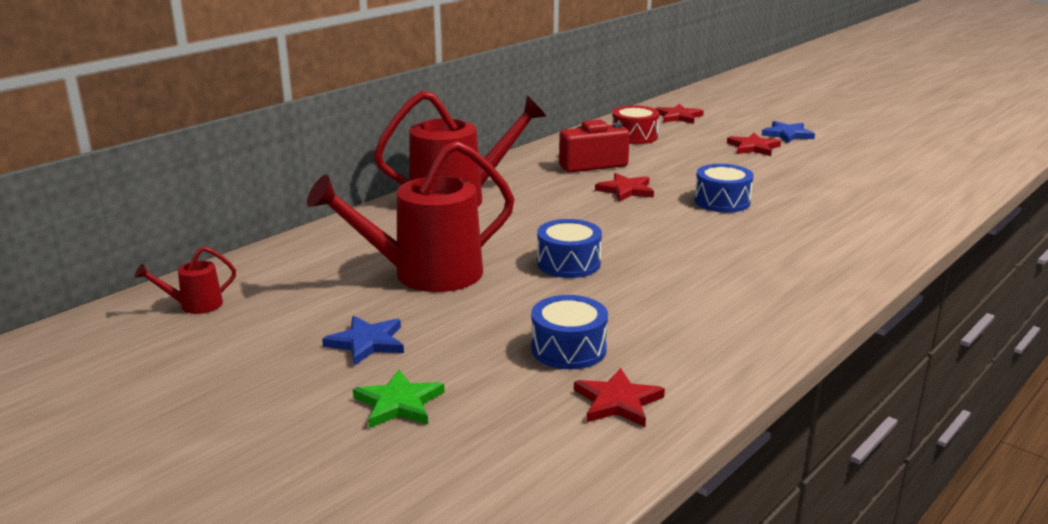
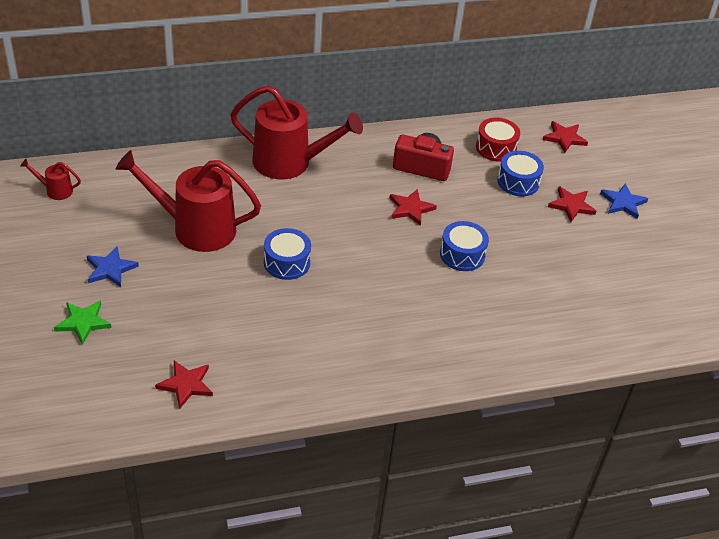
camera: 30 degrees right, 20 degrees up
blue drum [531,295,608,369] -> blue drum moved to [497,151,544,196]

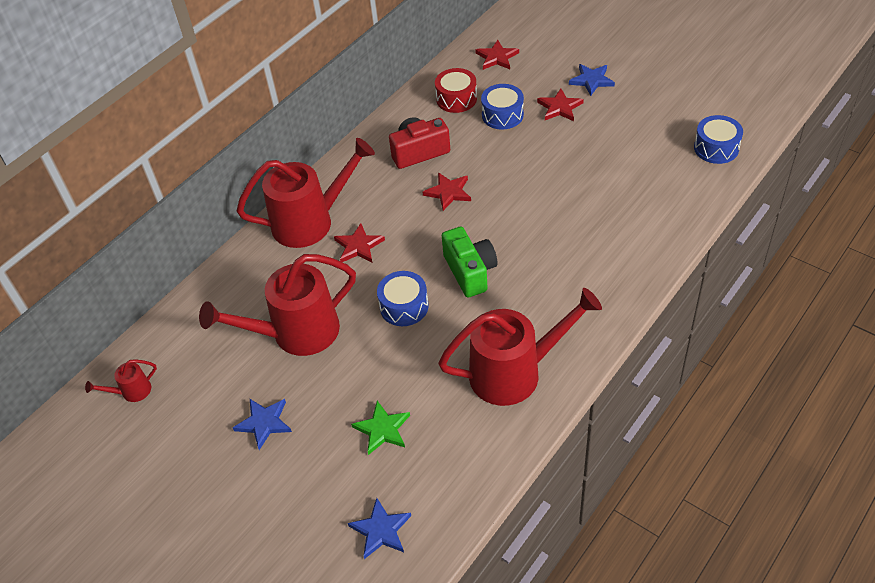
camera: 30 degrees left, 5 degrees up
green star [54,300,111,345] -> green star moved to [351,401,410,455]
red star [155,360,213,409] -> red star moved to [334,223,385,263]
blue drum [440,221,489,271] -> blue drum moved to [694,115,743,164]
none -> blue star [348,498,411,559]
none -> red watering can [438,288,602,406]
none -> green camera [442,227,497,297]

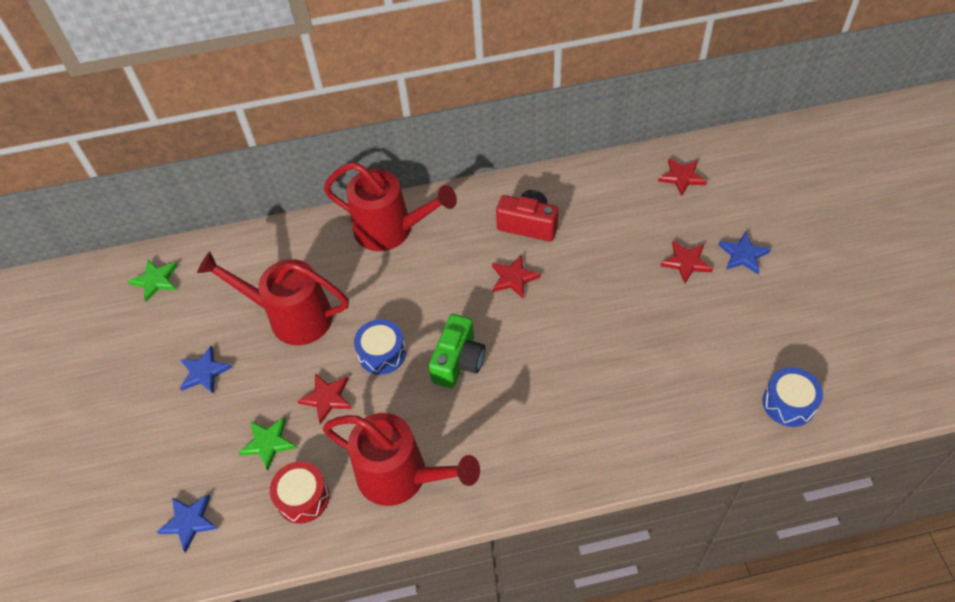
camera: 40 degrees right, 5 degrees up
red watering can [85,359,157,402] -> green star [128,260,178,302]
red star [334,223,385,263] -> red star moved to [297,374,352,424]
red drum [435,68,477,113] -> red drum moved to [270,461,329,524]
blue drum [481,84,524,130] -> none

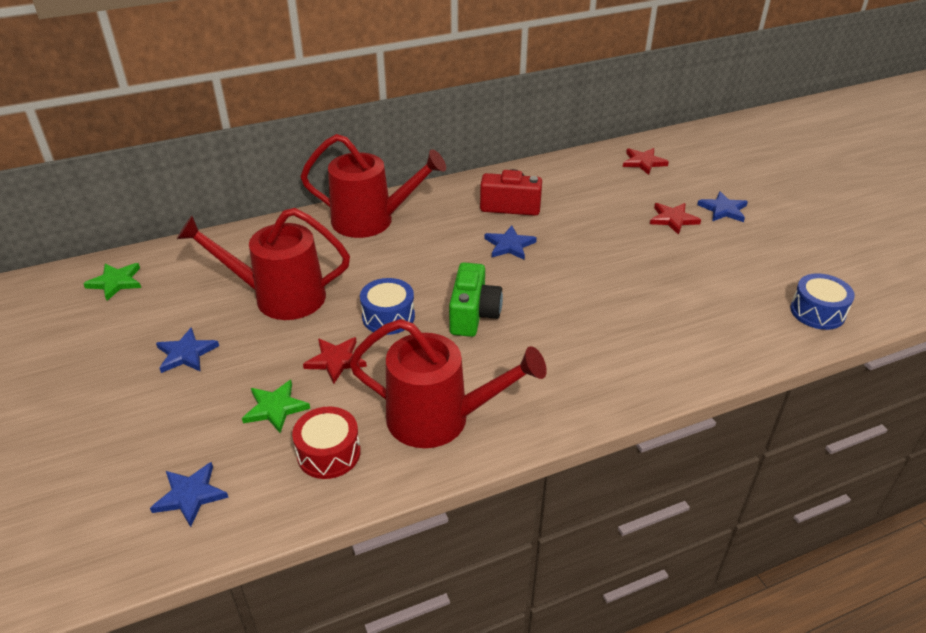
camera: 15 degrees left, 15 degrees down
red star [492,255,541,298] -> blue star [485,226,537,260]

